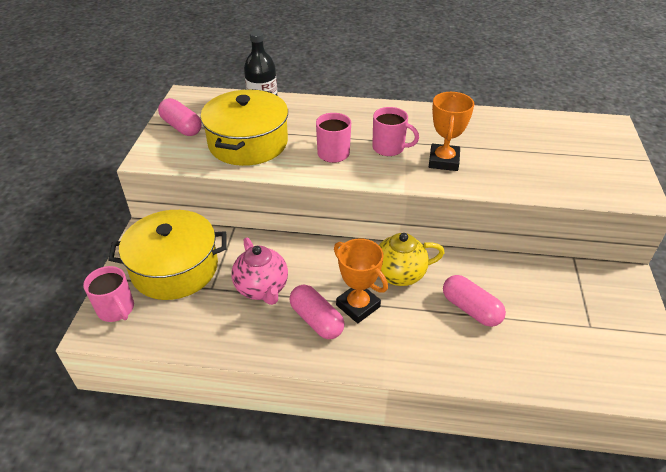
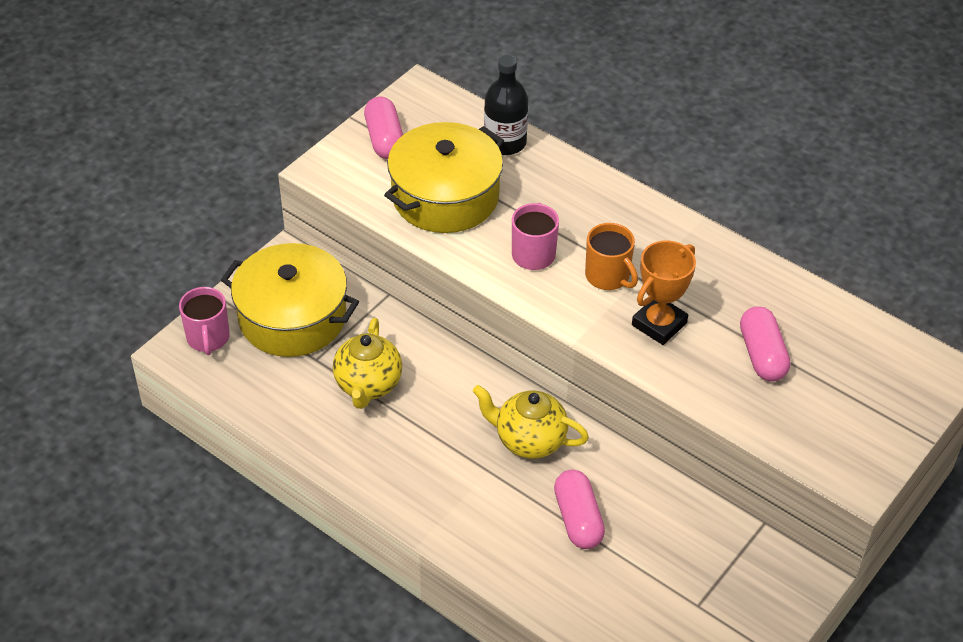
camera: 30 degrees right, 5 degrees up
pink teapot [231,238,288,305] -> yellow teapot [333,318,402,409]
pink capsule [289,285,344,339] -> pink capsule moved to [740,306,790,381]
orange trophy [334,238,388,323] -> none
pink mug [372,107,419,156] -> orange mug [585,223,638,290]

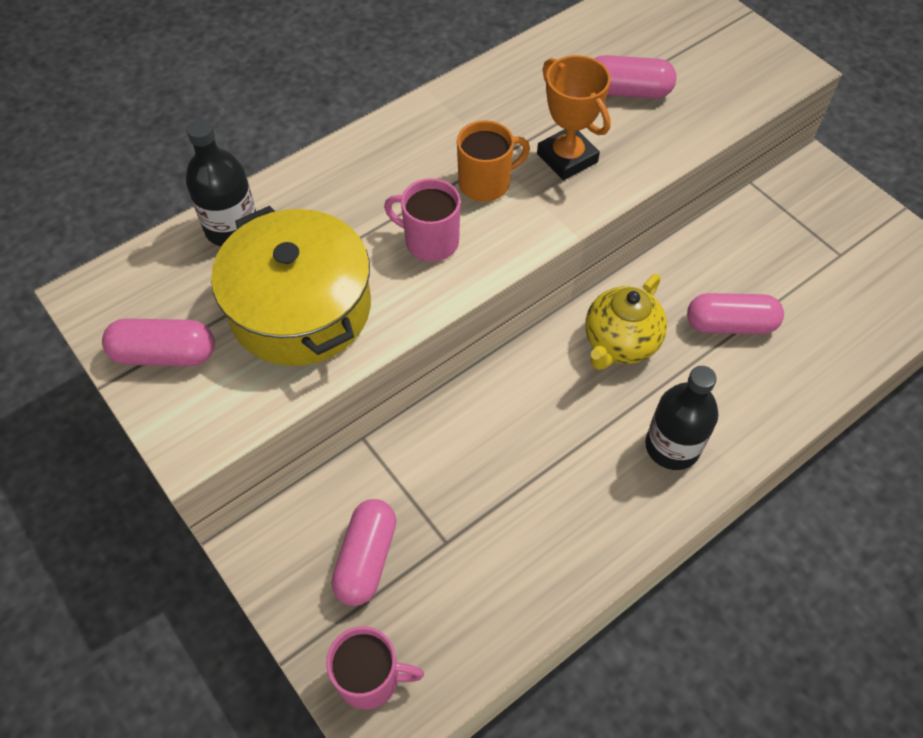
camera: 75 degrees left, 10 degrees up
yellow pot [221,243,359,357] -> pink capsule [331,499,396,606]
yellow teapot [333,318,402,409] -> none
none -> black bottle [645,366,719,470]

